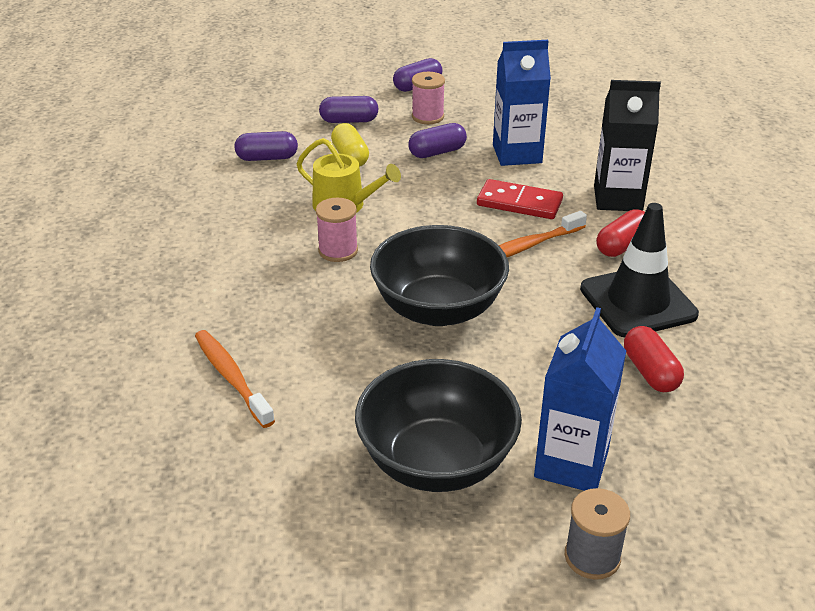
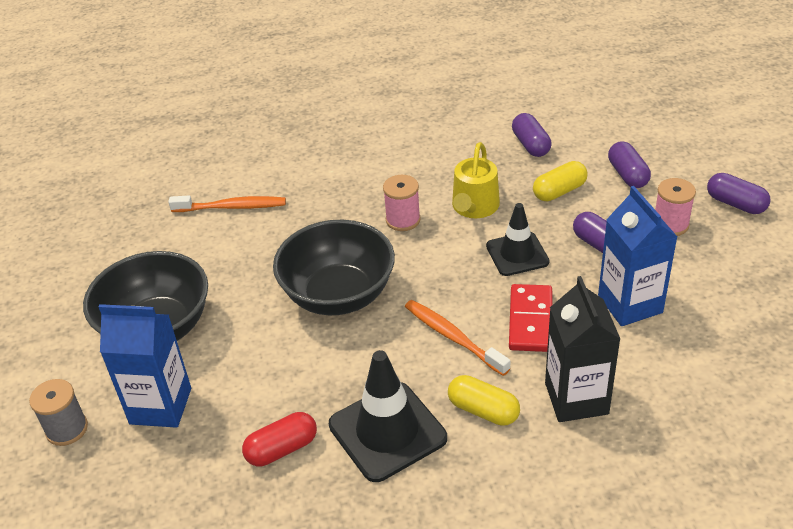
camera: 80 degrees right, 5 degrees up
orange toothbrush [195,330,275,428] -> orange toothbrush turned 45 degrees clockwise [168,196,286,212]
red capsule [596,209,645,257] -> yellow capsule [448,375,520,426]
none -> black traffic cone [486,203,550,276]

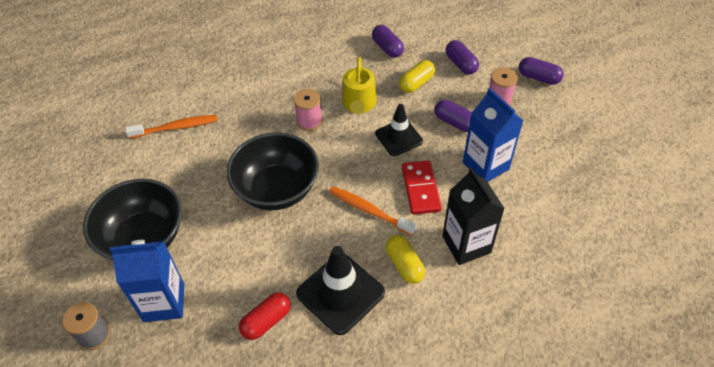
camera: 15 degrees left, 10 degrees up
yellow capsule [448,375,520,426] -> yellow capsule turned 45 degrees clockwise [386,235,425,284]

